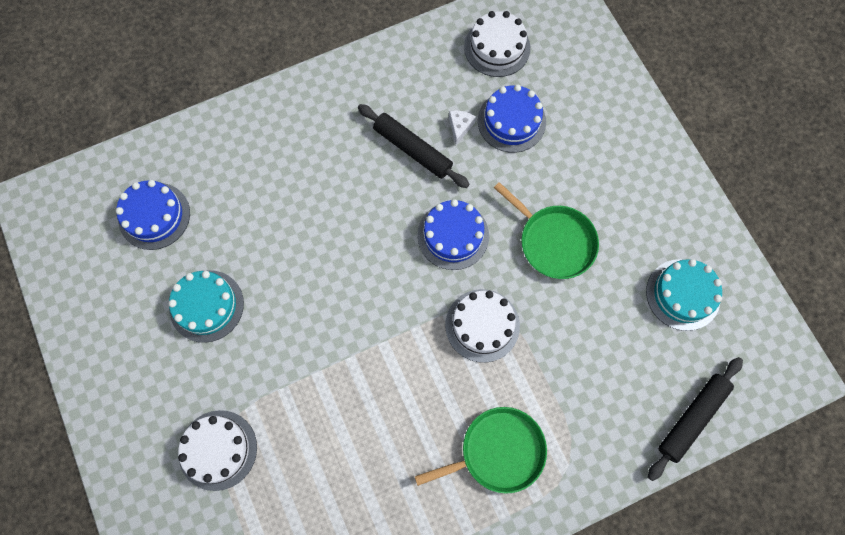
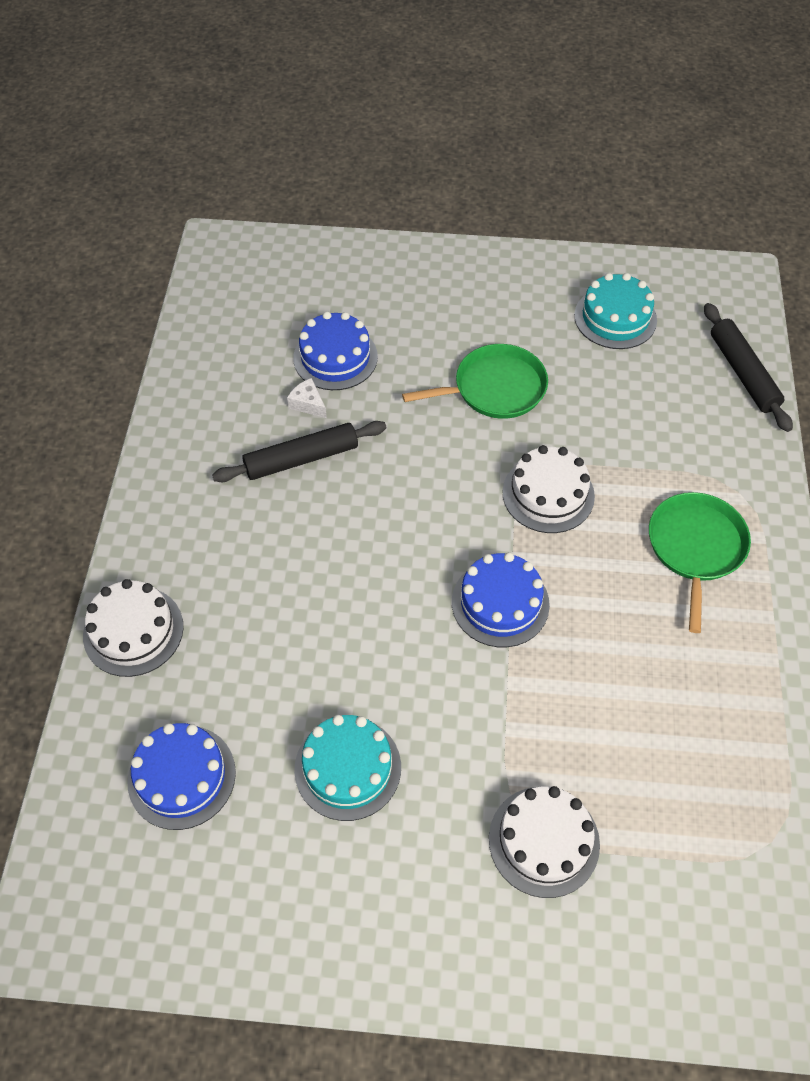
camera: 60 degrees left, 15 degrees down
blue cake [417,199,489,270] -> blue cake moved to [452,552,550,647]
white cake [464,11,531,77] -> white cake moved to [83,579,184,677]

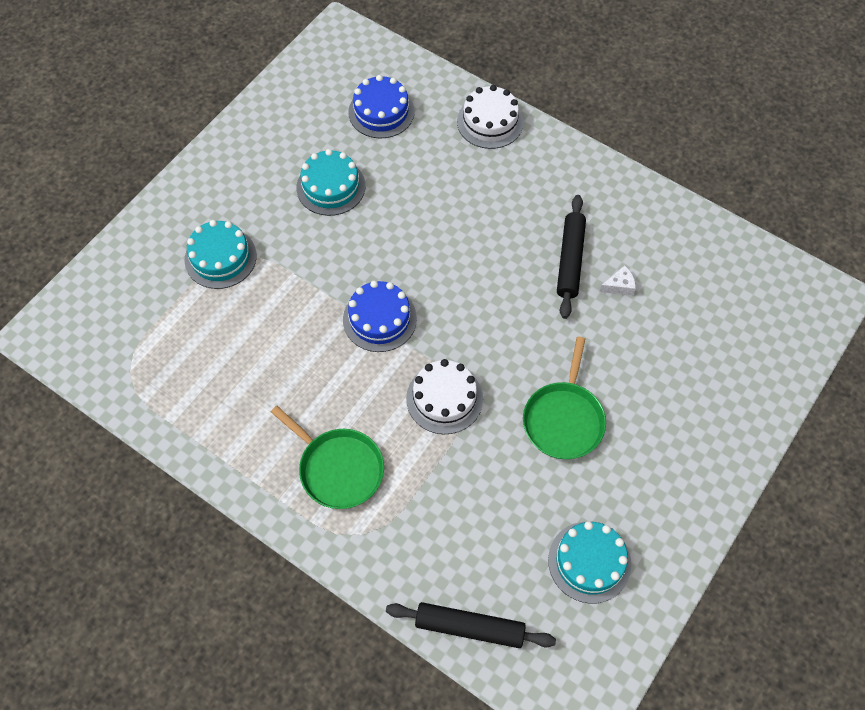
camera: 120 degrees right, 5 degrees up
blue cake [293,311,378,390] -> none
white cake [489,786,600,898] -> turquoise cake [185,220,257,289]

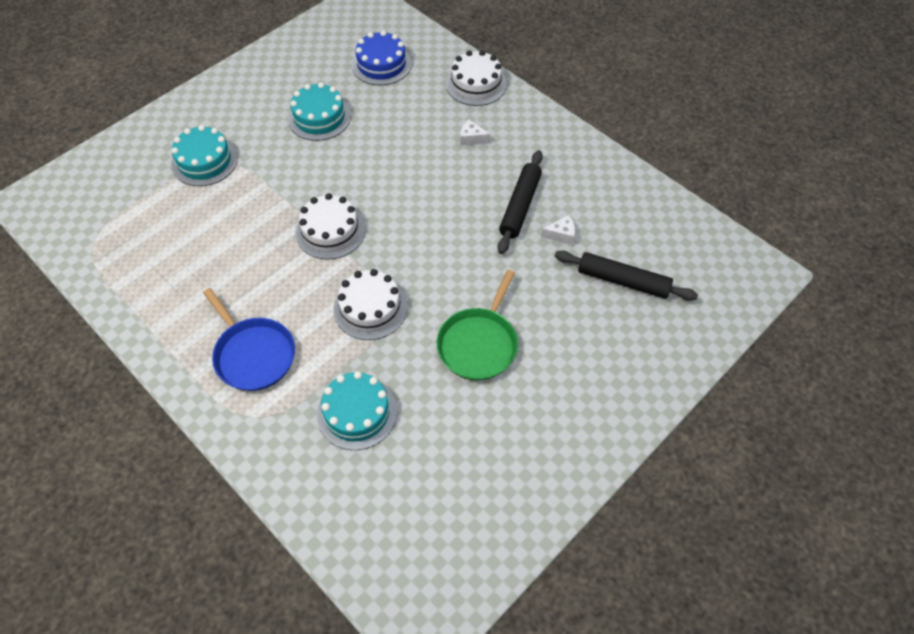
camera: 10 degrees right, 5 degrees down
green pan [271,406,384,509] -> blue pan [203,288,295,391]
blue cake [343,281,417,352] -> white cake [296,193,365,260]
black rolling pin [386,602,556,648] -> black rolling pin moved to [555,250,698,301]
turquoise cake [548,521,631,603] -> turquoise cake moved to [317,371,397,450]
none -> white cheese [460,119,491,146]

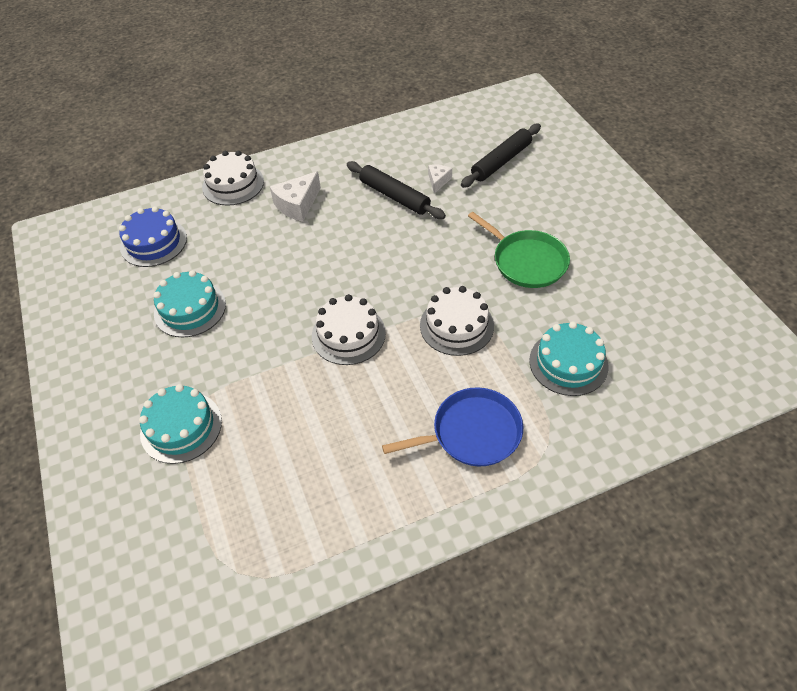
camera: 65 degrees left, 5 degrees down
white cheese [460,119,491,146] -> white cheese [270,171,321,222], size x1.72

